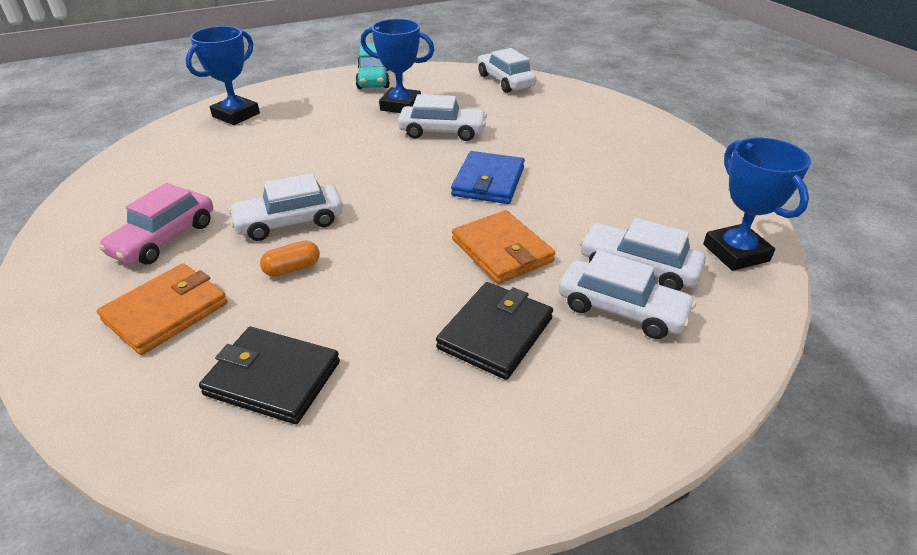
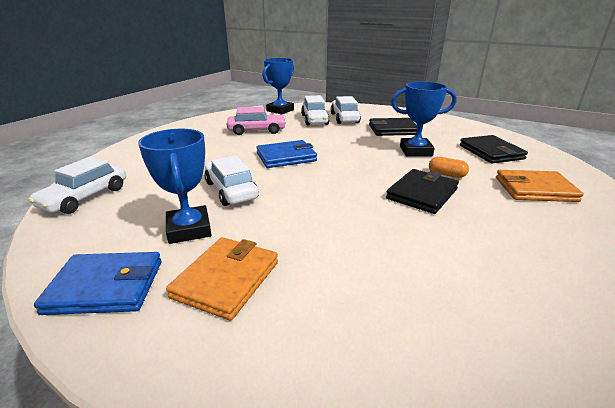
camera: 125 degrees left, 10 degrees down
pink car [98,183,213,264] -> pink car moved to [227,106,286,135]
blue trophy [186,26,260,125] -> blue trophy moved to [391,81,457,156]
white car [228,173,343,241] -> black wallet [386,169,459,214]
turquoise car [355,43,390,89] -> blue wallet [34,252,161,315]
orange wallet [452,210,555,284] -> orange wallet moved to [166,237,278,321]

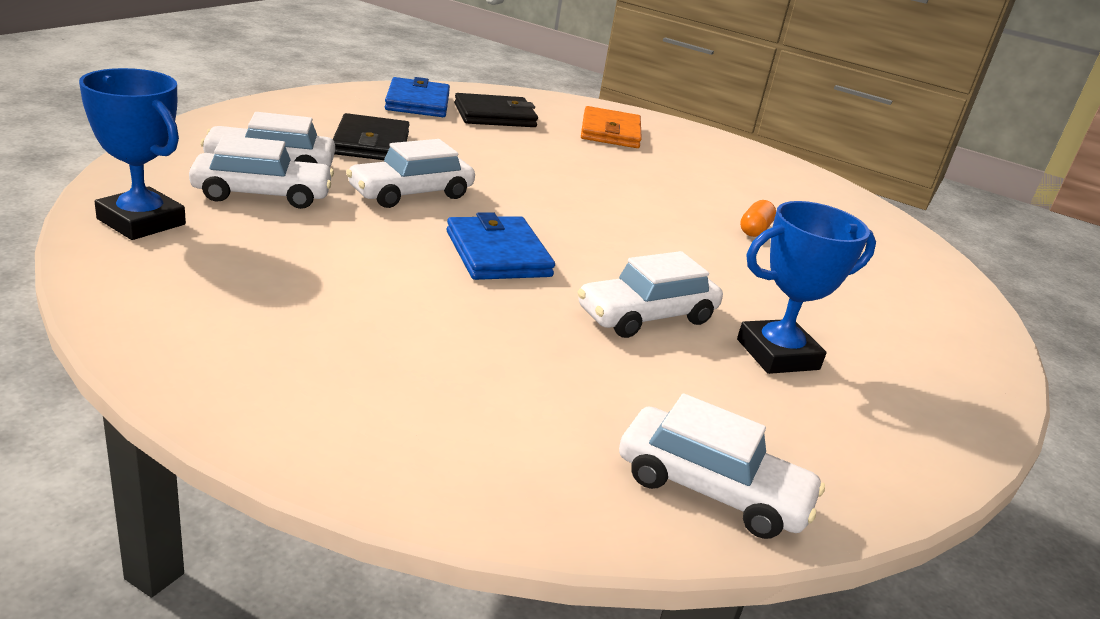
camera: 95 degrees left, 0 degrees up
blue wallet [34,252,161,315] -> blue wallet moved to [385,77,450,117]
orange wallet [166,237,278,321] -> none
pink car [227,106,286,135] -> none
black wallet [386,169,459,214] -> none
blue trophy [391,81,457,156] -> none
orange capsule [429,157,469,178] -> orange capsule moved to [740,200,776,237]
none -> white car [346,139,475,208]

